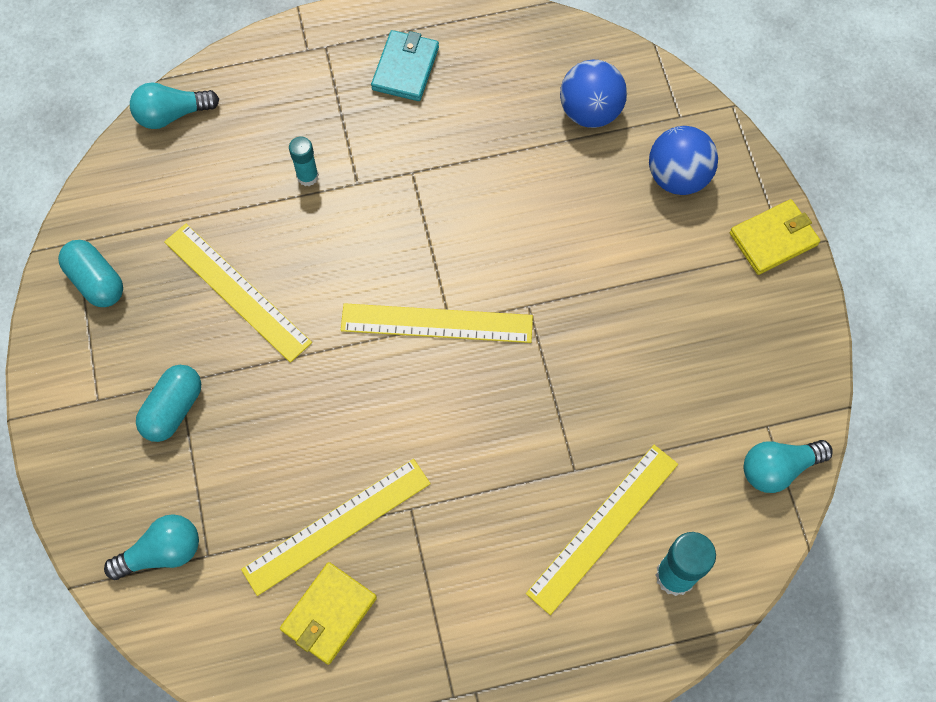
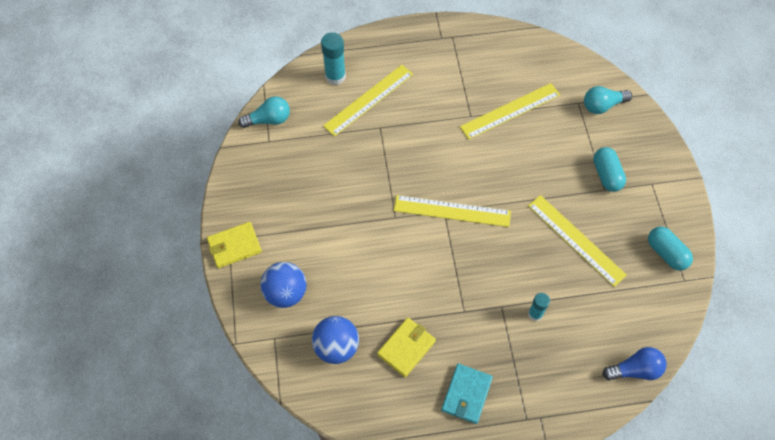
camera: 175 degrees left, 5 degrees down
turquoise light bulb [130,82,219,129] -> blue light bulb [603,347,667,381]
turquoise capsule [136,365,201,442] -> turquoise capsule turned 45 degrees counterclockwise [593,147,626,192]
yellow wallet [280,562,377,665] -> yellow wallet moved to [377,318,436,377]

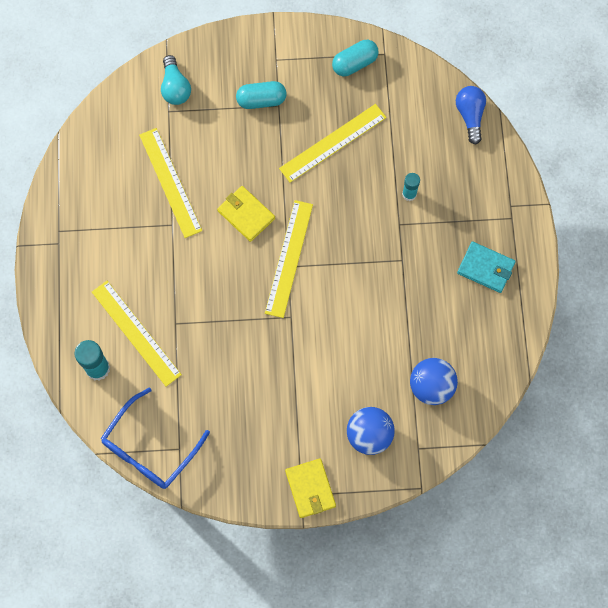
camera: 85 degrees left, 10 degrees up
turquoise light bulb [238,96,290,128] -> blue glasses [101,387,210,489]
yellow wallet [377,318,436,377] -> yellow wallet moved to [217,186,275,242]

